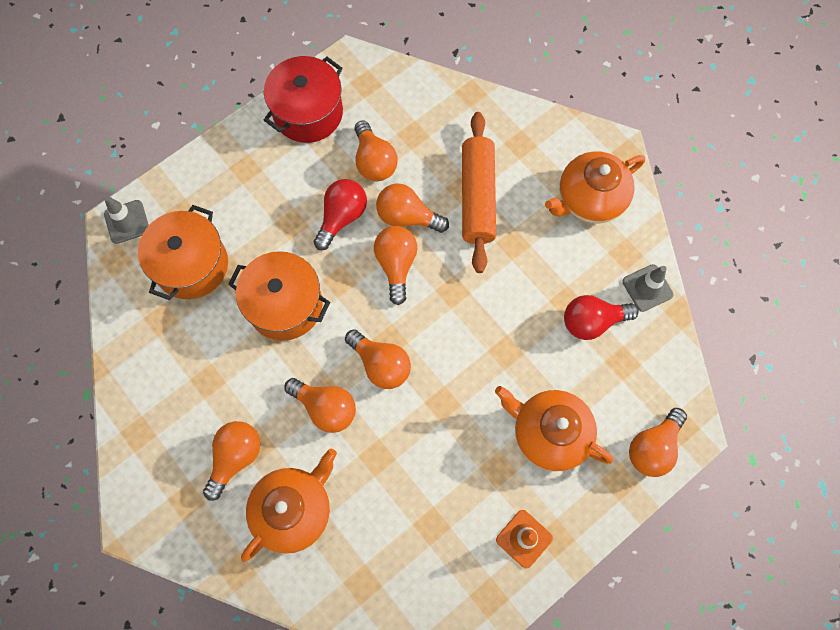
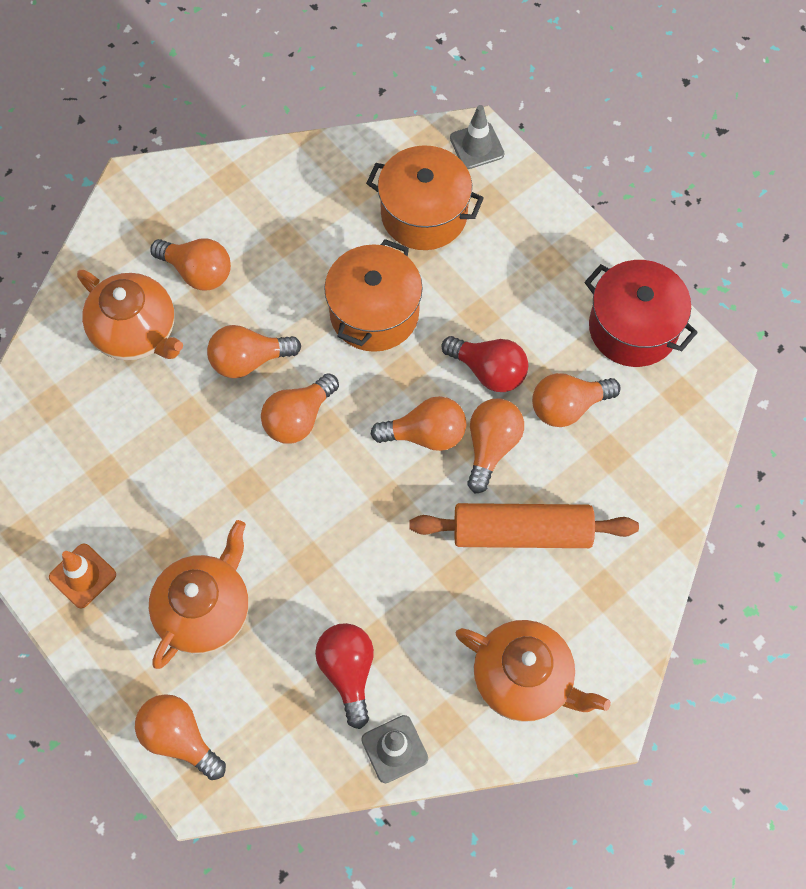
camera: 90 degrees right, 5 degrees down
orange light bulb [285,378,356,433] -> orange light bulb turned 45 degrees clockwise [207,325,301,378]
orange teapot [545,151,645,223] -> orange teapot turned 150 degrees clockwise [456,620,611,722]

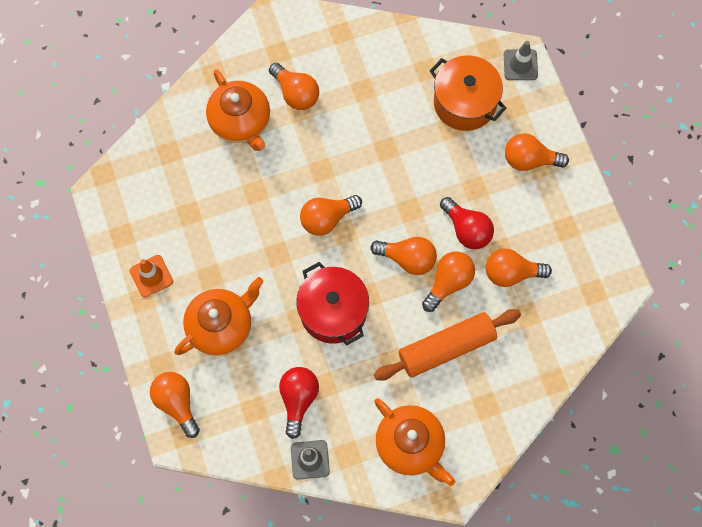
camera: 20 degrees right, 5 degrees up
orange light bulb [207,325,301,378] -> orange light bulb moved to [505,133,569,171]
orange pot [324,239,423,352] -> none
orange rolling pin [409,503,639,548] -> orange rolling pin turned 45 degrees counterclockwise [374,309,521,381]
red pot [585,260,698,367] -> red pot moved to [296,262,369,345]

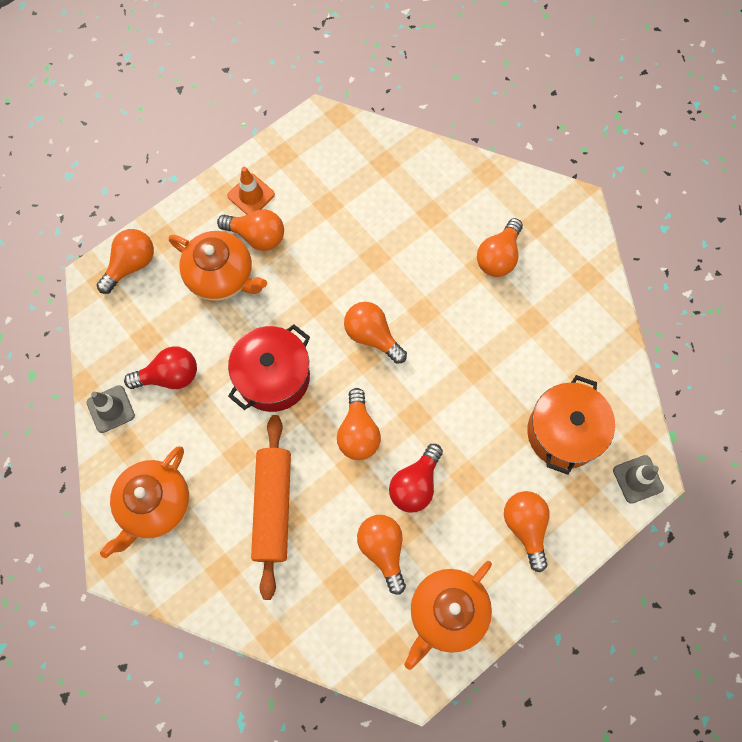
camera: 70 degrees right, 0 degrees up
orange teapot [206,69,270,151] -> orange teapot moved to [404,561,492,670]
orange rolling pin [374,309,521,381] -> orange rolling pin turned 45 degrees clockwise [251,415,291,600]
orange light bulb [422,251,475,312] -> orange light bulb moved to [217,209,284,251]

